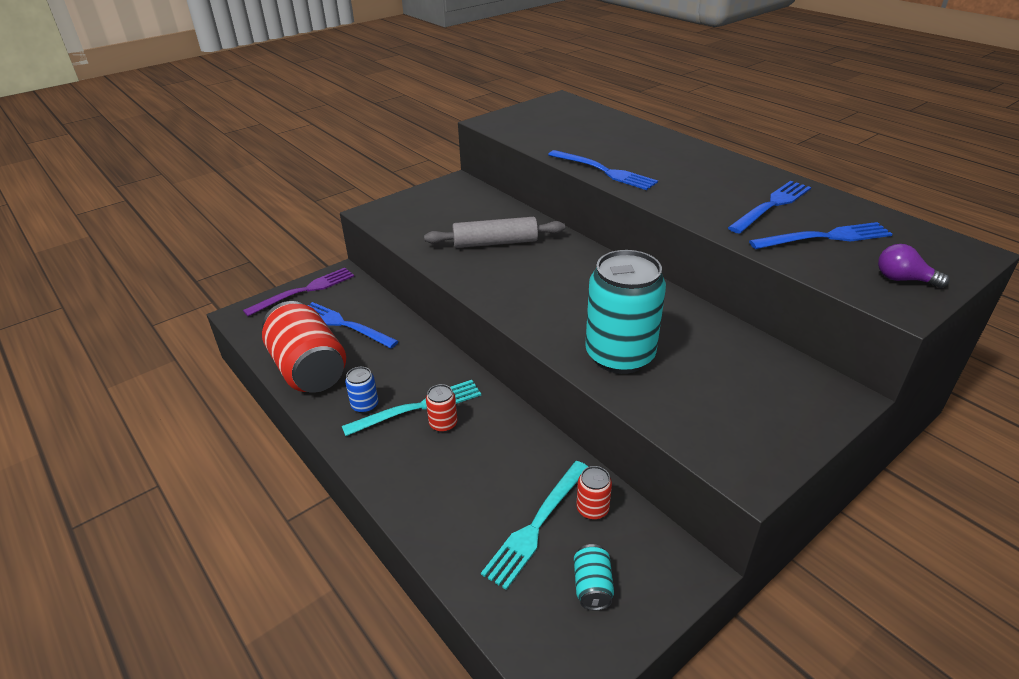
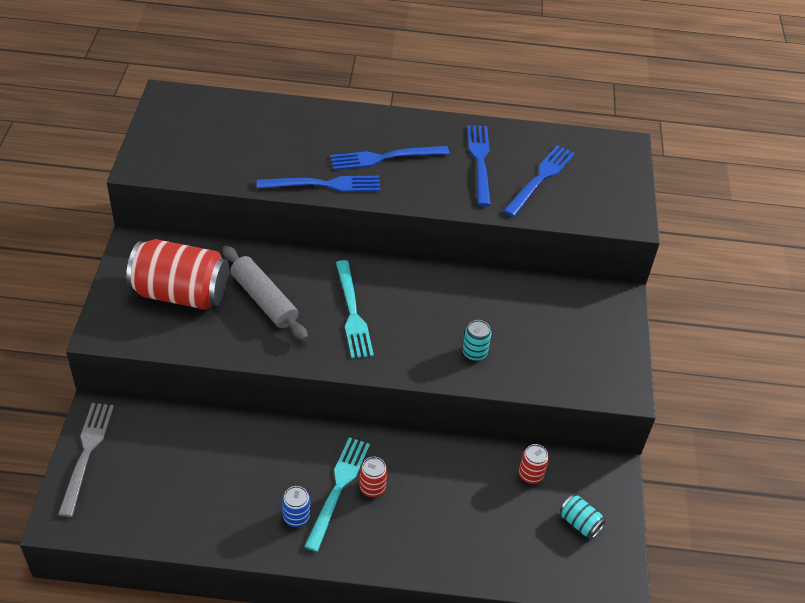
camera: 50 degrees left, 10 degrees up
purple fork [243,268,354,316] -> grey fork [58,403,114,517]
red can [262,301,346,393] -> red can moved to [126,239,229,310]
blue fork [307,302,399,348] -> blue fork moved to [330,146,450,170]
grey rolling pin [424,217,565,248] -> grey rolling pin turned 75 degrees counterclockwise [222,246,308,341]
turquoise fork [481,461,588,590] -> turquoise fork moved to [336,260,374,358]
turquoise can [585,250,666,374] -> turquoise can [462,320,491,361], size x0.43
purple light bulb [878,244,950,288] -> none

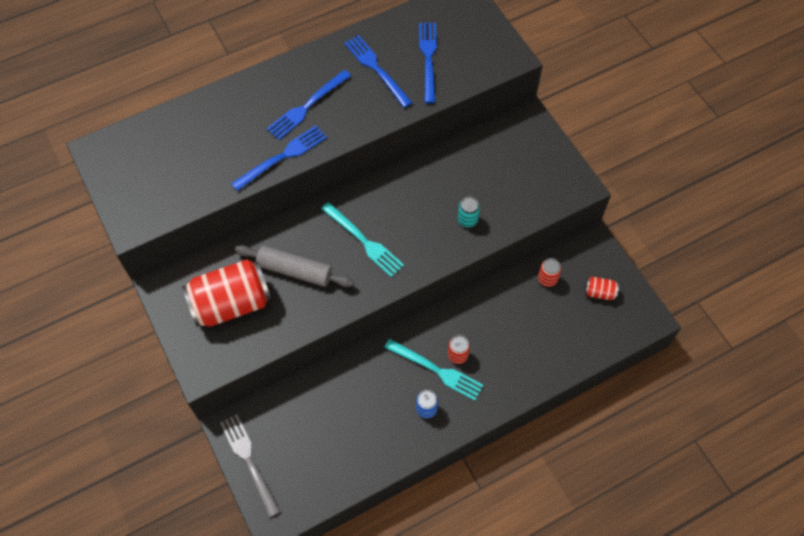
camera: 30 degrees left, 15 degrees up
turquoise fork [304,437,370,552] -> turquoise fork turned 135 degrees clockwise [384,339,484,401]
turquoise can [560,495,606,539] -> red can [585,276,619,300]

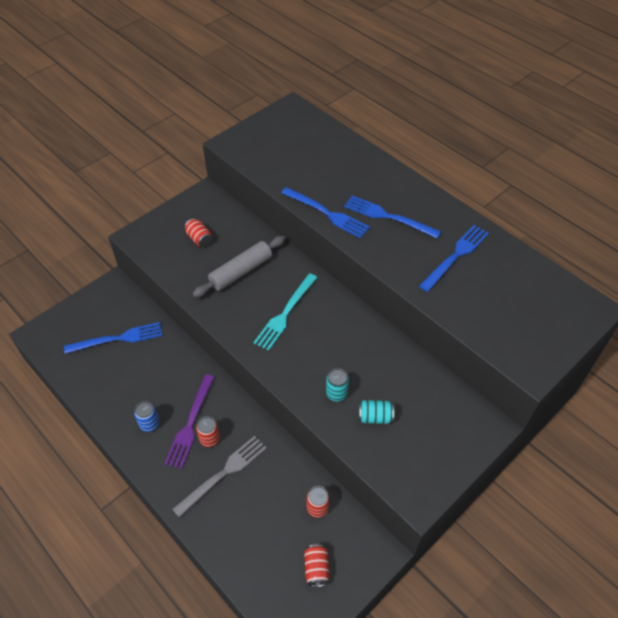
camera: 75 degrees right, 10 degrees down
red can [182,259,271,327] -> red can [184,218,212,247], size x0.43
grey fork [220,414,280,518] -> grey fork moved to [172,436,267,518]
grey rolling pin [235,245,354,287] -> grey rolling pin turned 45 degrees clockwise [193,236,286,298]
turquoise fork [384,339,484,401] -> purple fork [164,374,215,469]
blue fork [419,23,437,103] -> blue fork moved to [64,322,163,354]
none -> turquoise can [359,400,394,424]

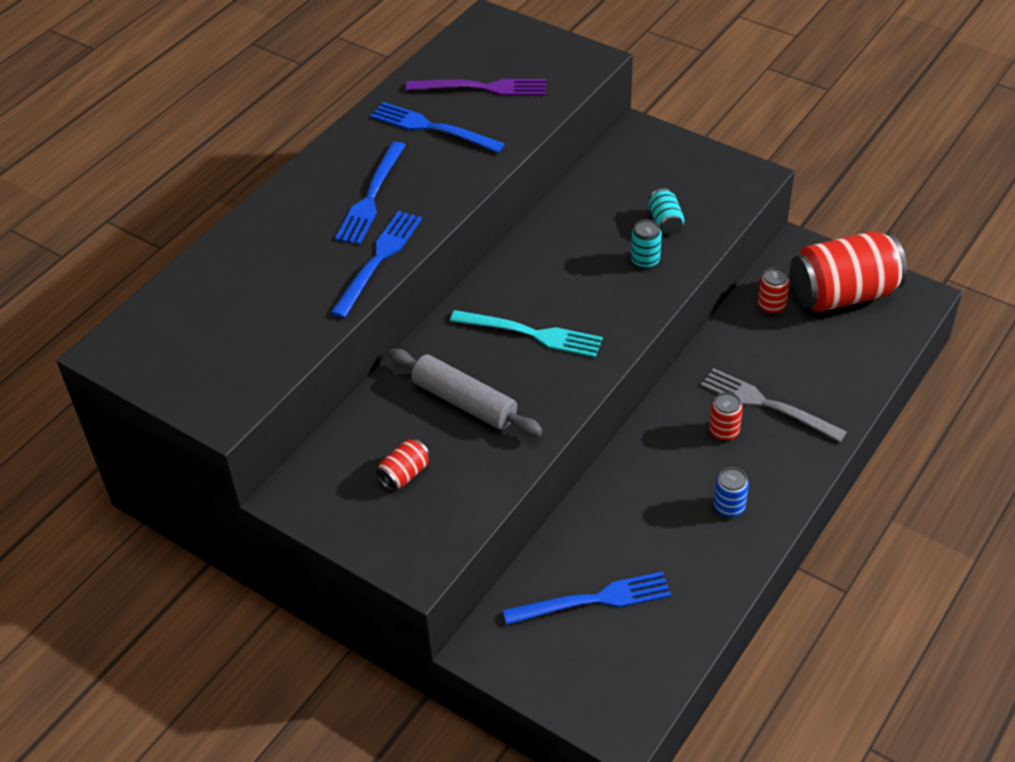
camera: 100 degrees left, 5 degrees down
blue fork [64,322,163,354] -> blue fork turned 105 degrees clockwise [503,572,671,625]
purple fork [164,374,215,469] -> purple fork moved to [406,79,546,96]
red can [304,544,330,587] -> red can [790,231,907,312], size x2.33

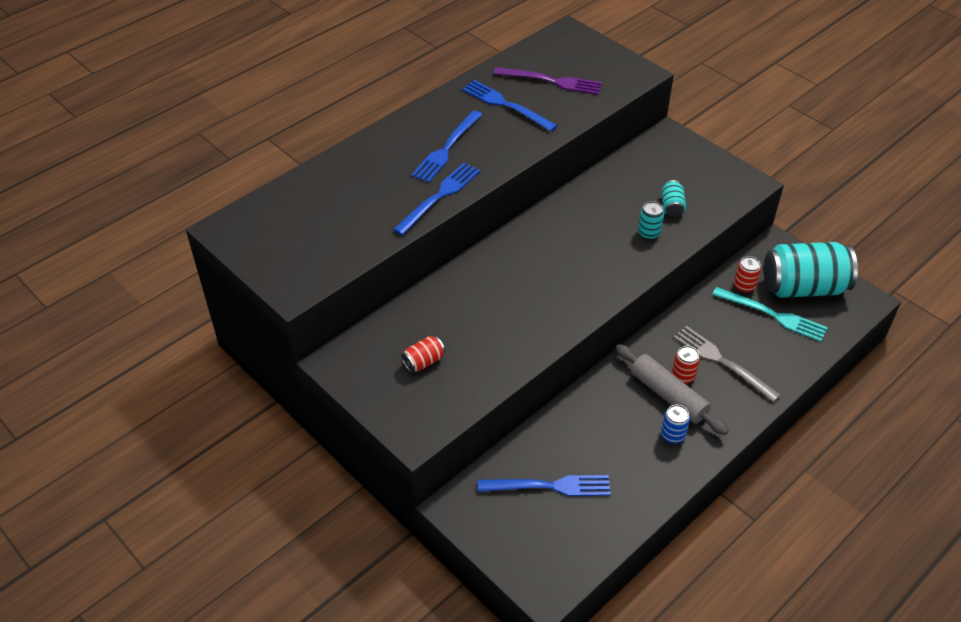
camera: 10 degrees right, 0 degrees up
grey rolling pin [389,349,543,437] -> grey rolling pin moved to [616,344,729,435]
turquoise fork [450,310,603,358] -> turquoise fork moved to [712,287,828,342]
red can [790,231,907,312] -> turquoise can [764,242,858,298]

